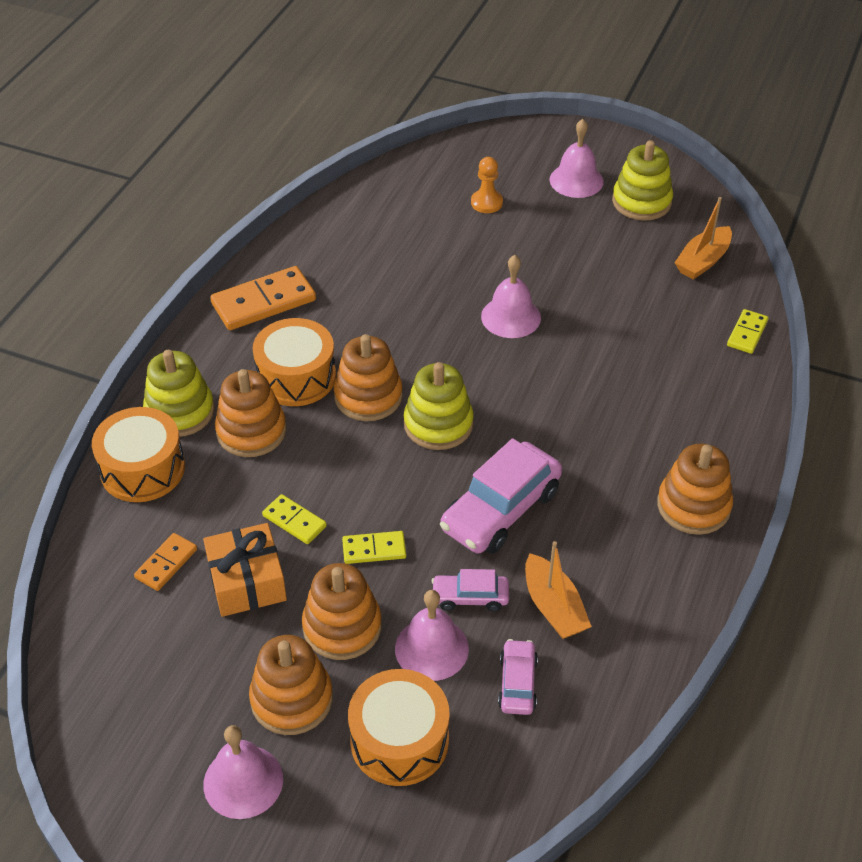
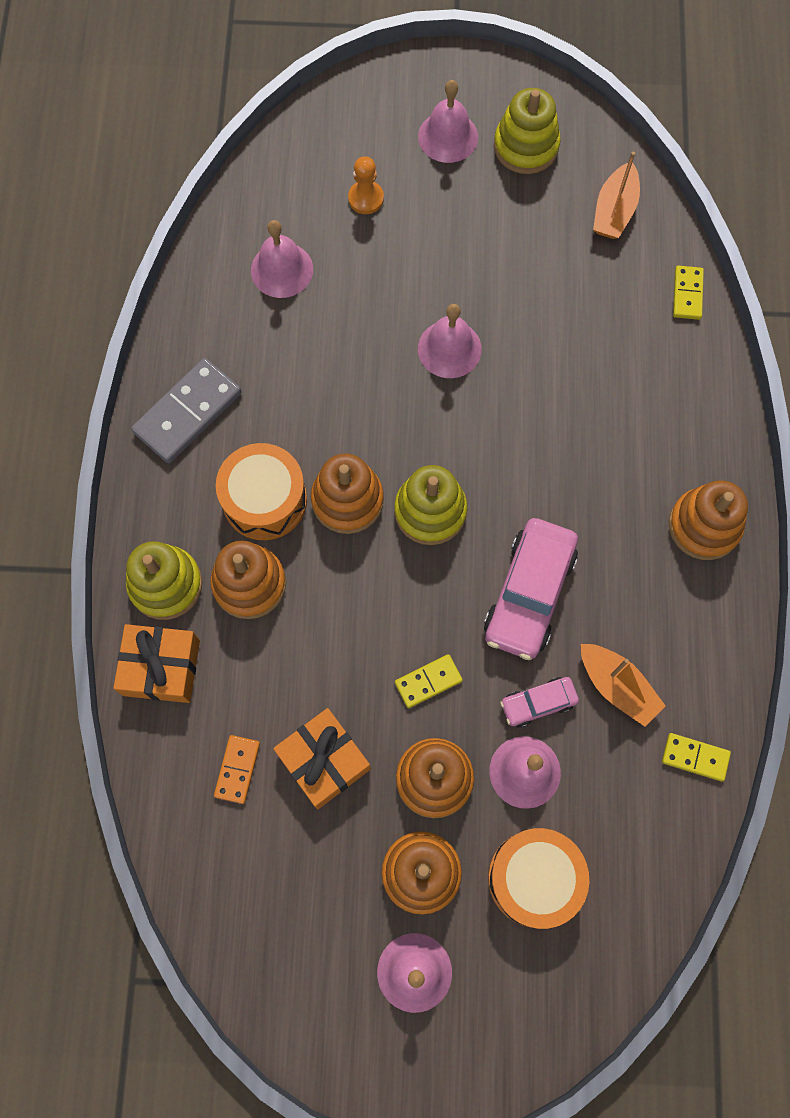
camera: 20 degrees left, 25 degrees up
orange drum [92,407,185,502] -> orange gift [113,624,200,703]
orange domino [210,266,316,330] -> grey domino [131,358,242,463]
yellow domino [262,494,327,544] -> yellow domino moved to [662,733,731,781]
pink car [498,639,538,715] -> none
none -> pink bell [251,220,313,298]

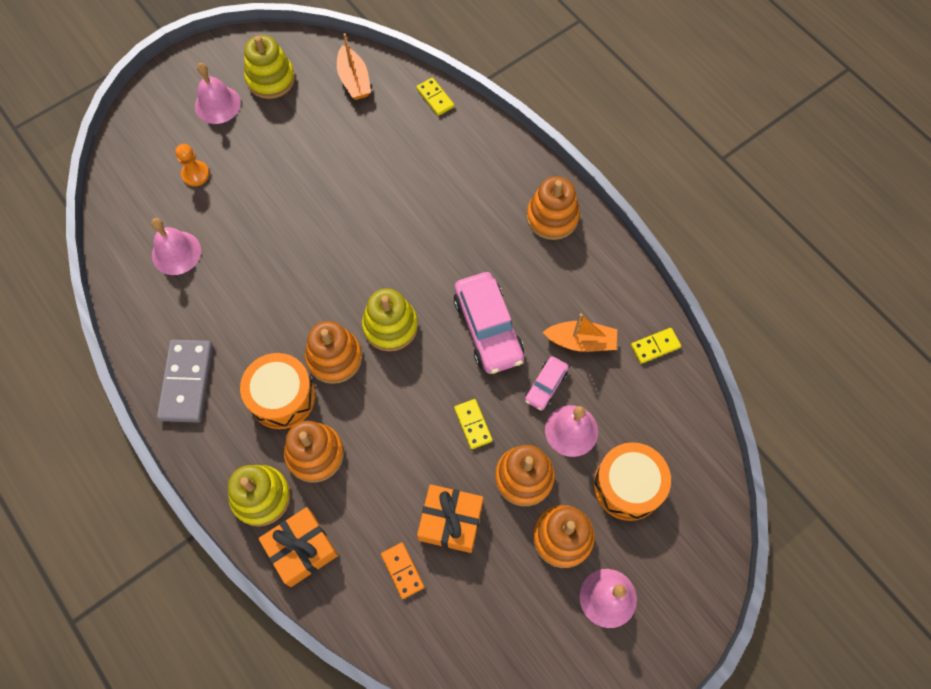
camera: 40 degrees left, 5 degrees down
yellow domino [395,654,463,708] -> yellow domino turned 45 degrees counterclockwise [454,399,493,449]
pink bell [418,304,482,378] -> none

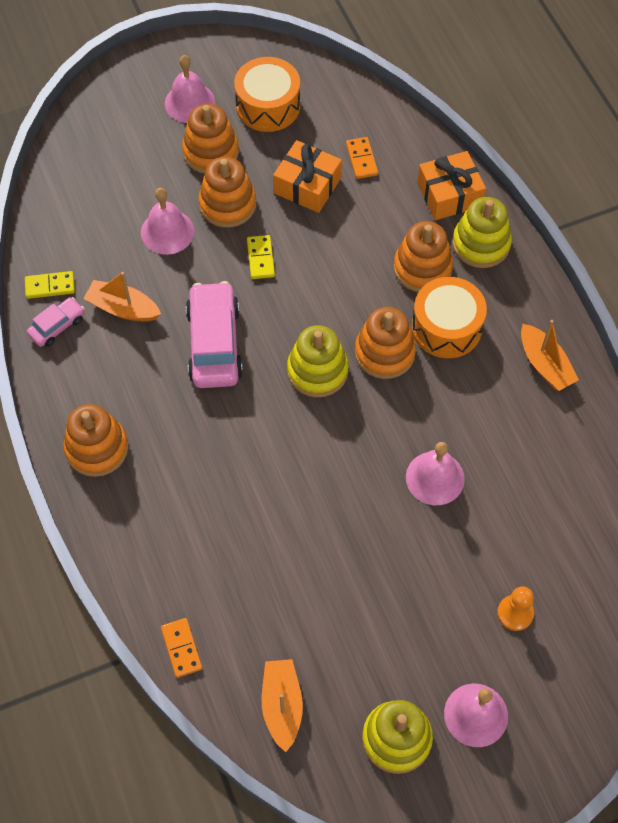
camera: 165 degrees left, 5 degrees down
pink bell [151,218,201,275] -> pink bell moved to [406,442,465,505]
grey domino [157,339,213,423] -> orange boat [521,320,579,391]
yellow domino [416,78,454,116] -> orange domino [161,618,202,678]
pink car [525,356,569,411] -> pink car moved to [27,297,85,347]
orange drum [593,442,671,521] -> orange drum moved to [234,57,300,132]

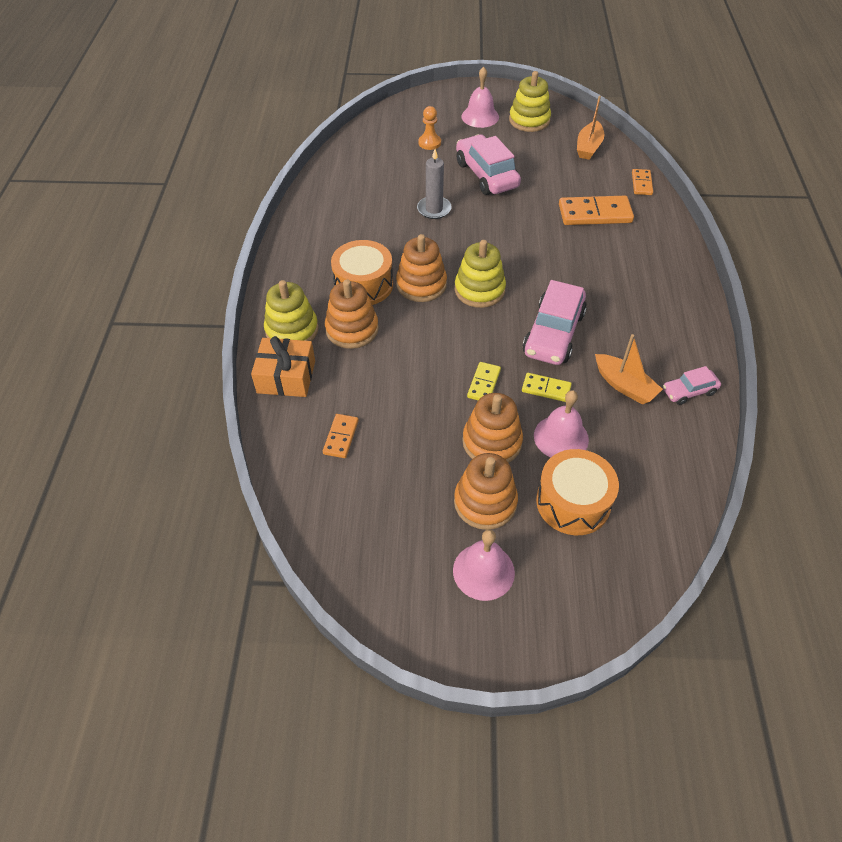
camera: 155 degrees left, 10 degrees down
yellow domino [25,271,75,299] -> yellow domino moved to [522,373,572,402]
orange stacking toy [64,404,128,477] -> none
orange drum [234,57,300,132] -> orange drum moved to [536,449,619,535]
orange gift [273,140,342,213] -> none
pink bell [406,442,465,505] -> grey candle [417,149,452,219]
orange boat [521,320,579,391] -> none
none -> pink car [456,134,521,195]
none -> orange domino [559,196,634,225]

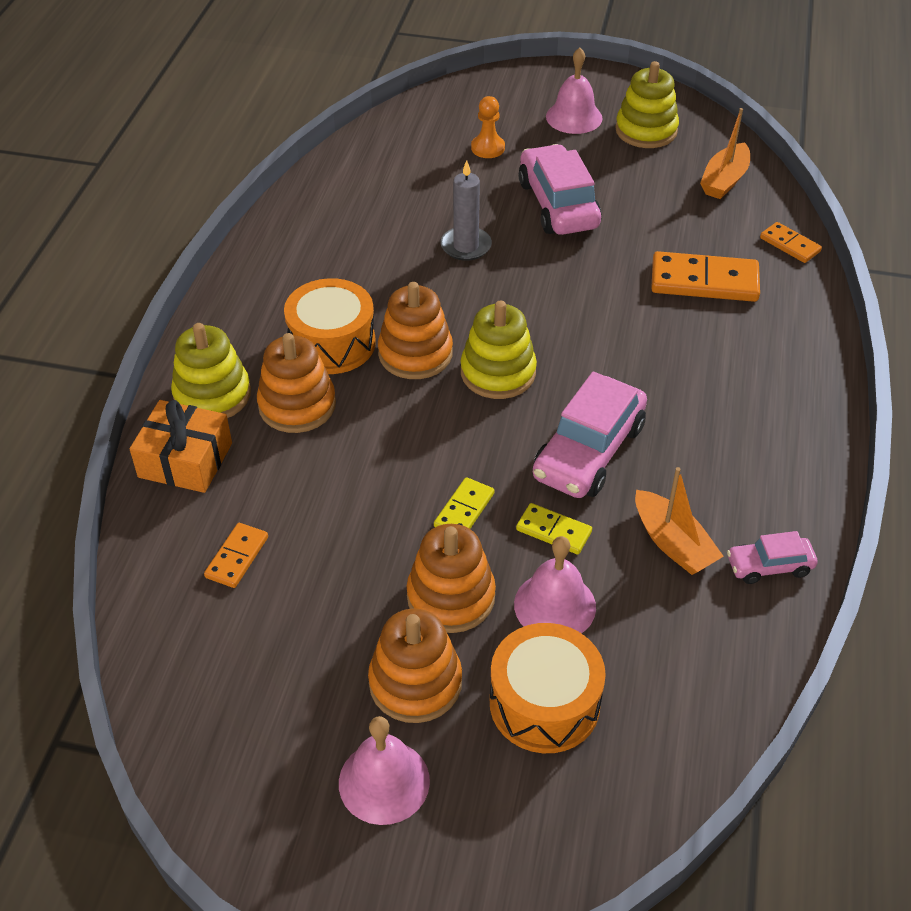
camera: 10 degrees right, 5 degrees down
orange domino [632,169,653,195] -> orange domino turned 60 degrees counterclockwise [760,222,822,263]

